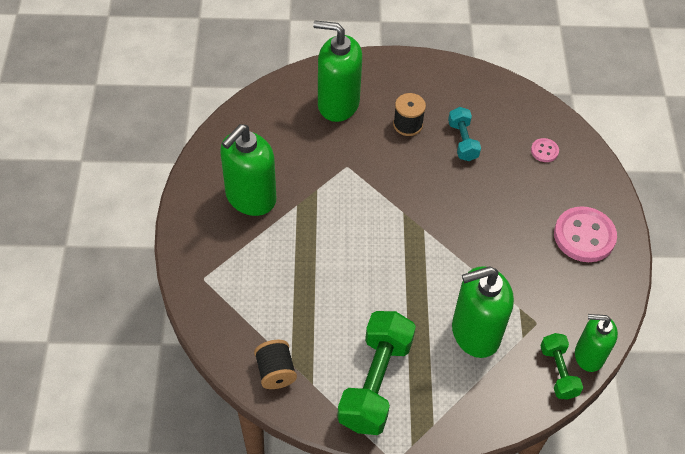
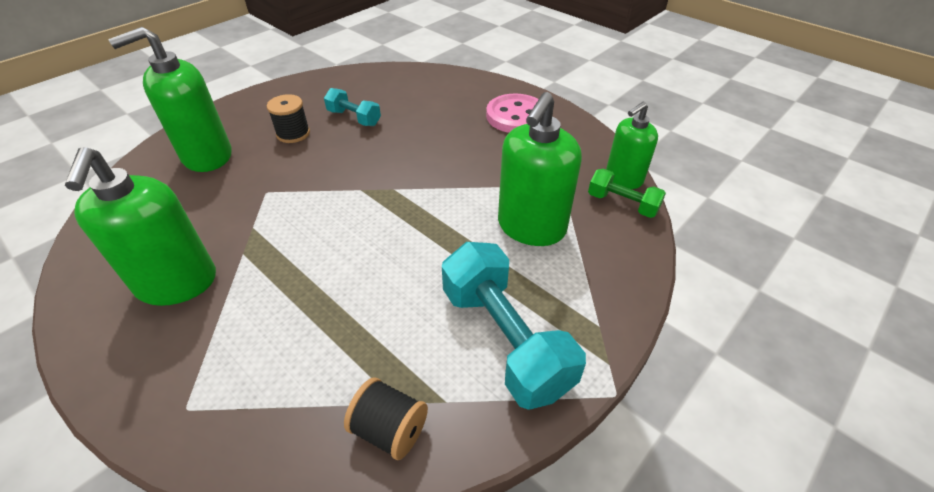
camera: 45 degrees left, 10 degrees down
green dumbbell [337,311,416,435] -> turquoise dumbbell [442,242,586,410]
pink button [531,138,559,162] -> none

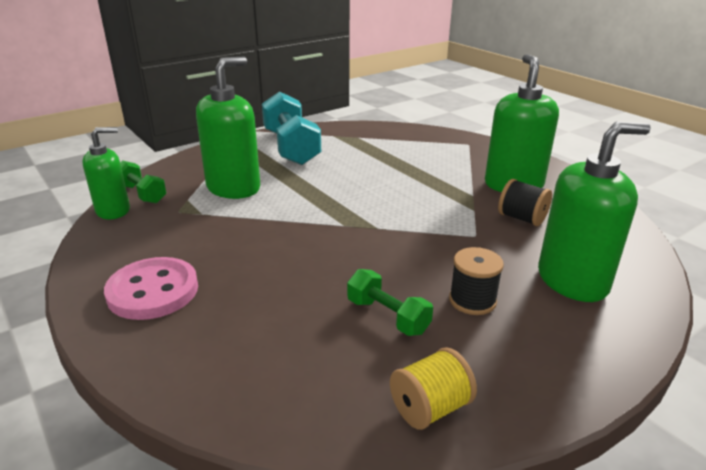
camera: 170 degrees left, 15 degrees down
turquoise dumbbell [324,88,381,126] -> green dumbbell [347,269,433,336]
black spool [344,377,428,460] -> black spool moved to [498,179,552,226]
none -> yellow spool [390,347,477,430]

